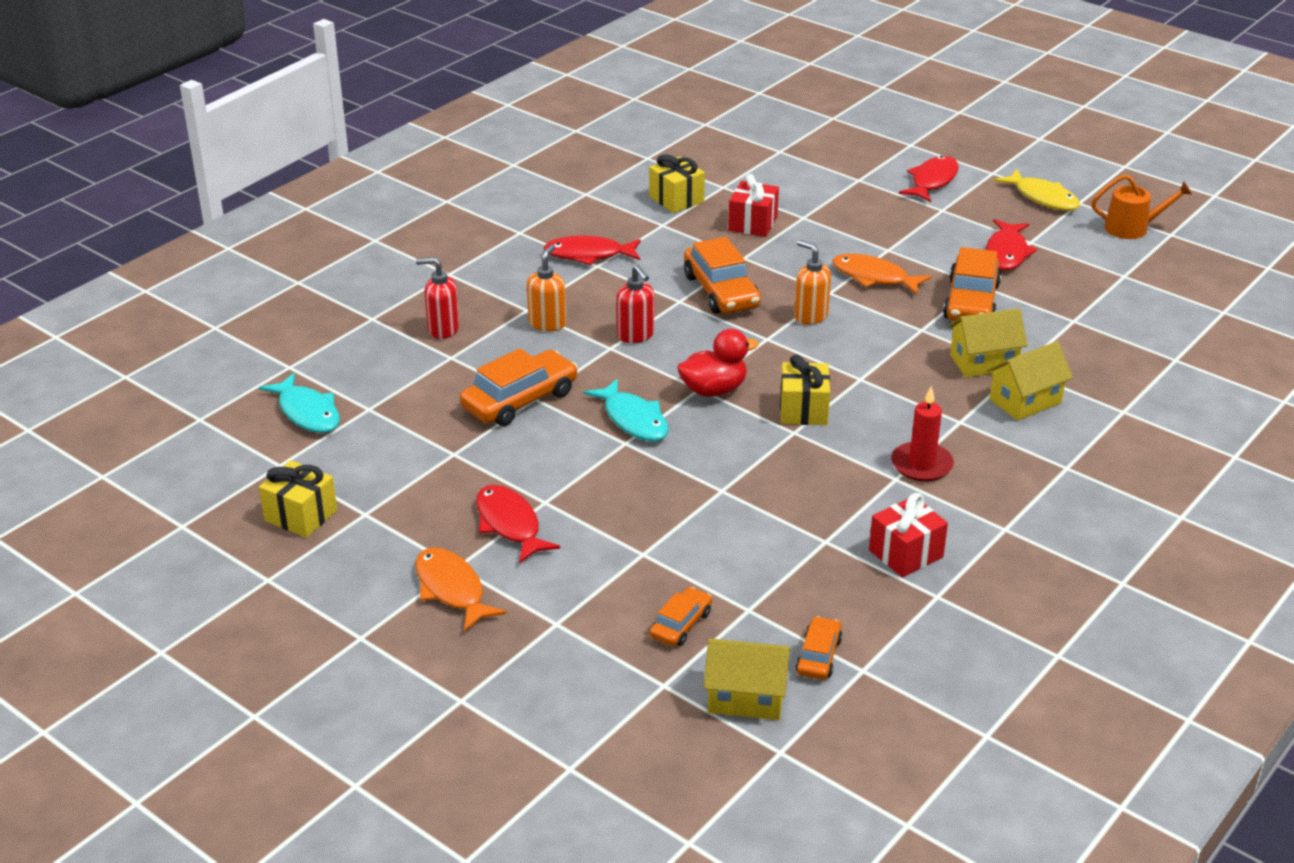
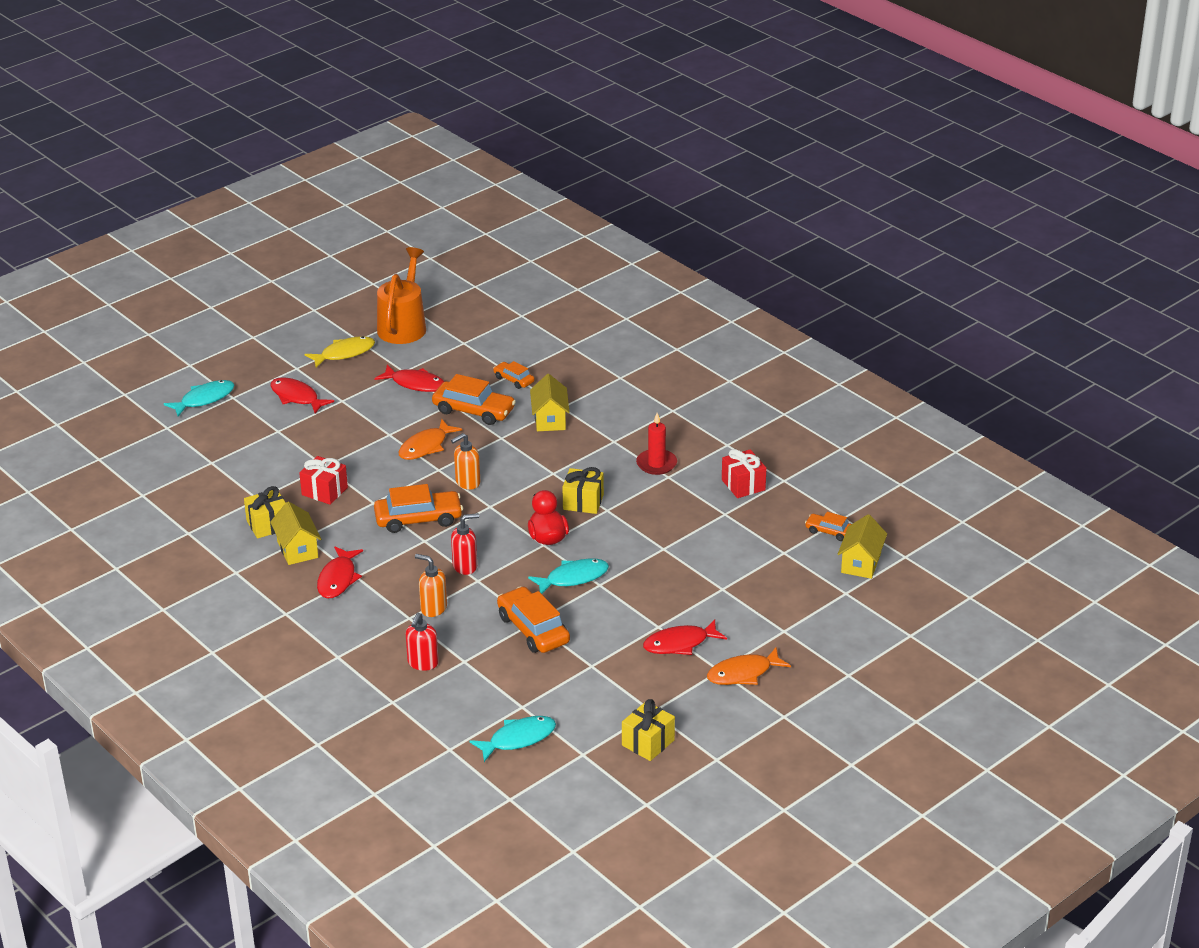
camera: 80 degrees left, 0 degrees up
orange car [650,587,712,646] -> orange car moved to [493,361,535,389]
yellow house [987,341,1073,421] -> yellow house moved to [270,501,321,565]
orange watering can [1092,174,1192,239] -> orange watering can [377,247,426,344], size x1.60
none -> turquoise fish [164,380,235,417]

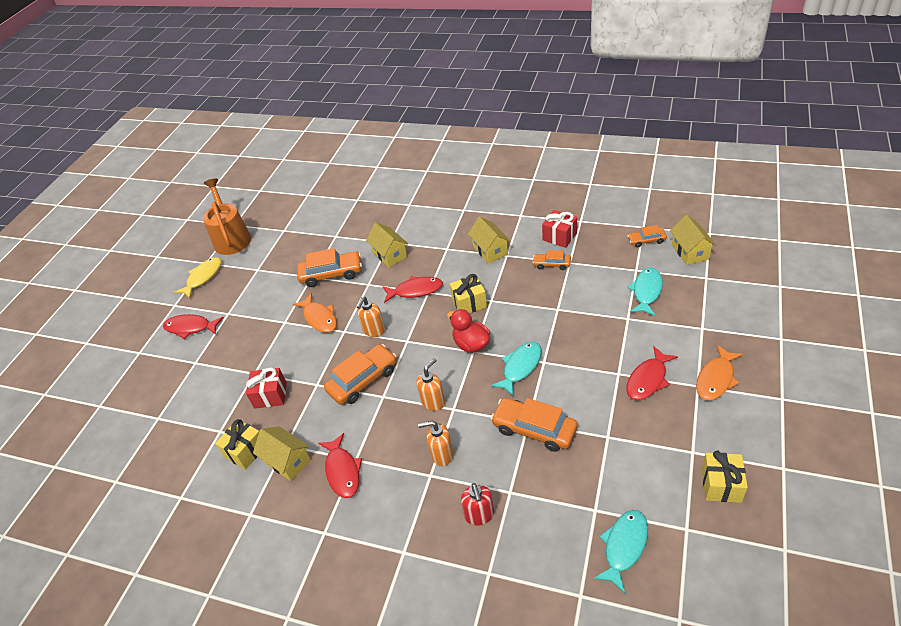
camera: 25 degrees left, 10 degrees up
turquoise fish [164,380,235,417] -> turquoise fish moved to [627,268,663,316]
red fish [374,365,444,392] -> red fish moved to [382,276,443,303]
orange fish [399,419,462,460] -> orange fish turned 45 degrees counterclockwise [293,293,337,333]
red soap dispenser [451,513,479,575] -> orange soap dispenser [416,358,445,411]
orange car [493,361,535,389] -> orange car moved to [533,250,571,270]
red candle [636,413,677,475] -> yellow house [468,217,511,264]

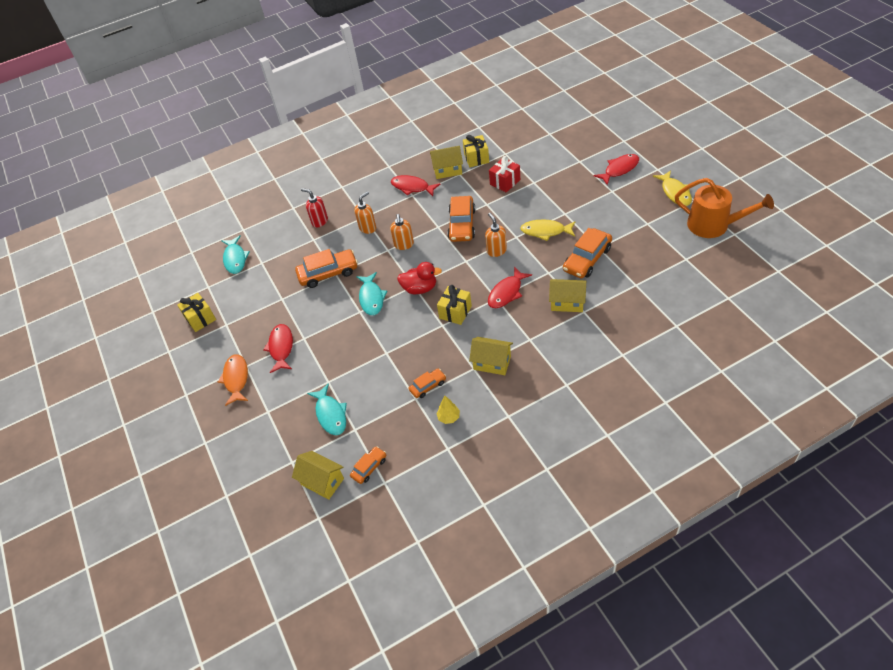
camera: 135 degrees right, 5 degrees up
orange fish [293,293,337,333] -> yellow fish [520,220,575,241]
red gift [542,210,577,248] -> yellow tree [436,396,460,424]

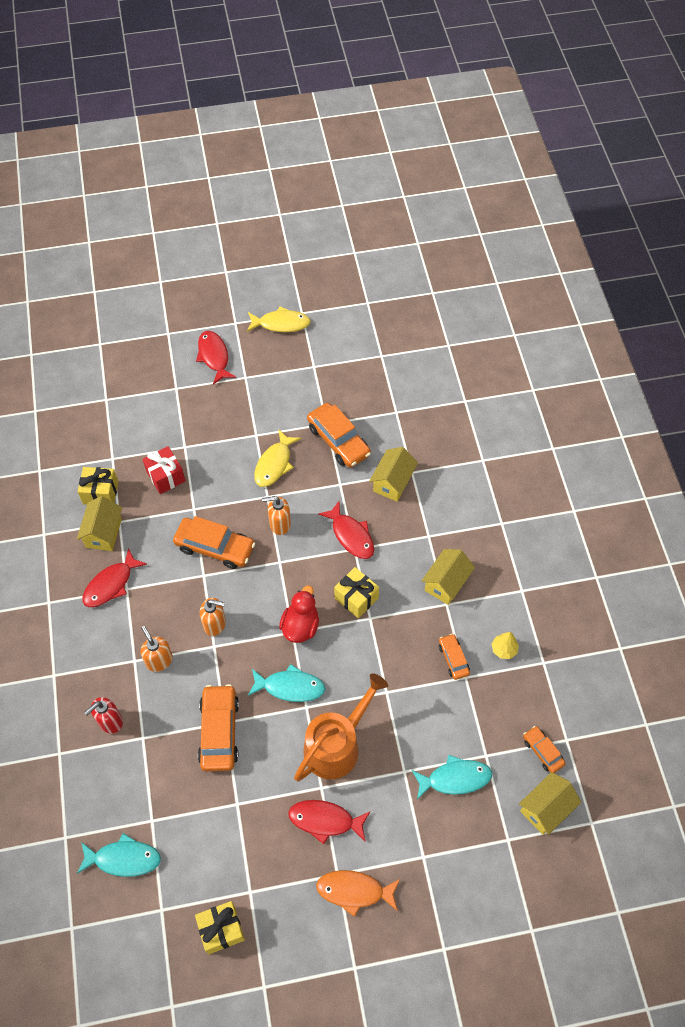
camera: 80 degrees left, 10 degrees up
orange watering can [675,178,774,238] -> orange watering can moved to [294,673,388,781]

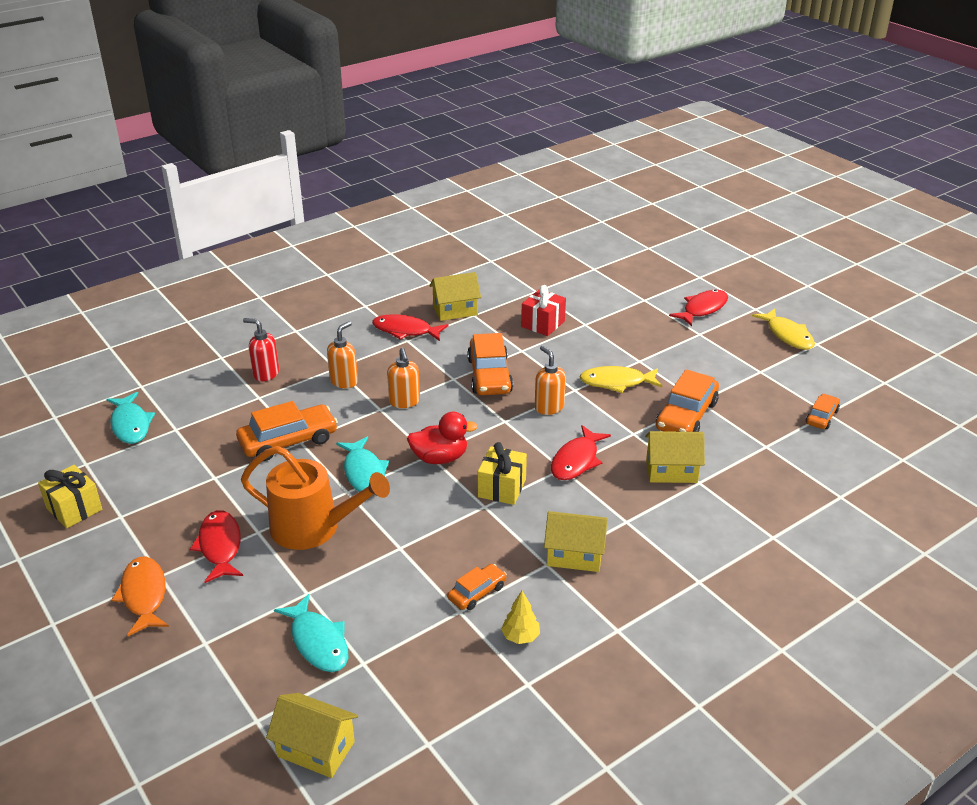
camera: 65 degrees right, 25 degrees down
yellow gift [78,467,119,505] -> none
orange car [523,726,566,773] -> orange car moved to [806,394,840,429]

